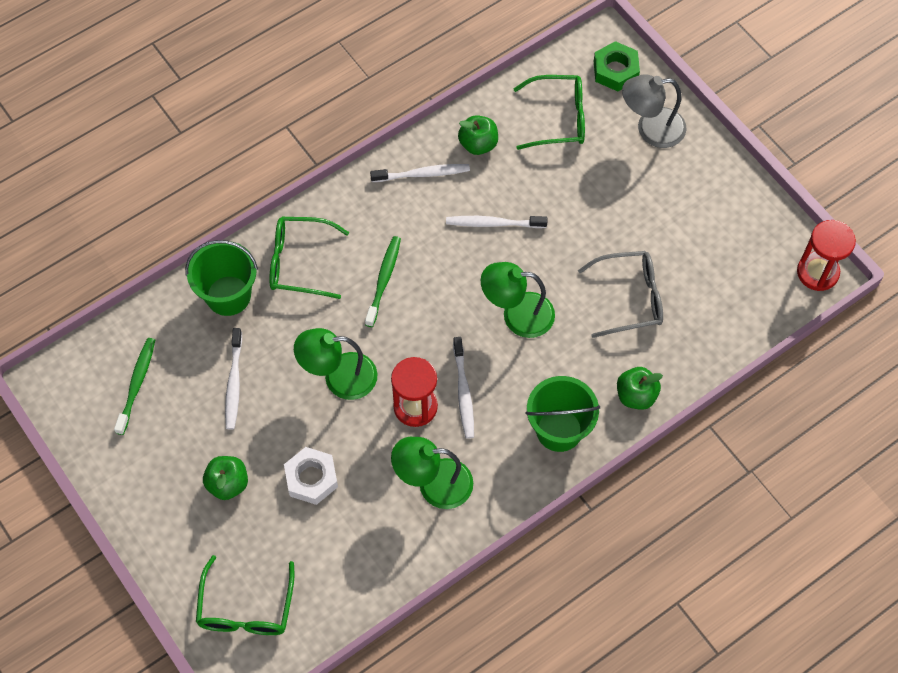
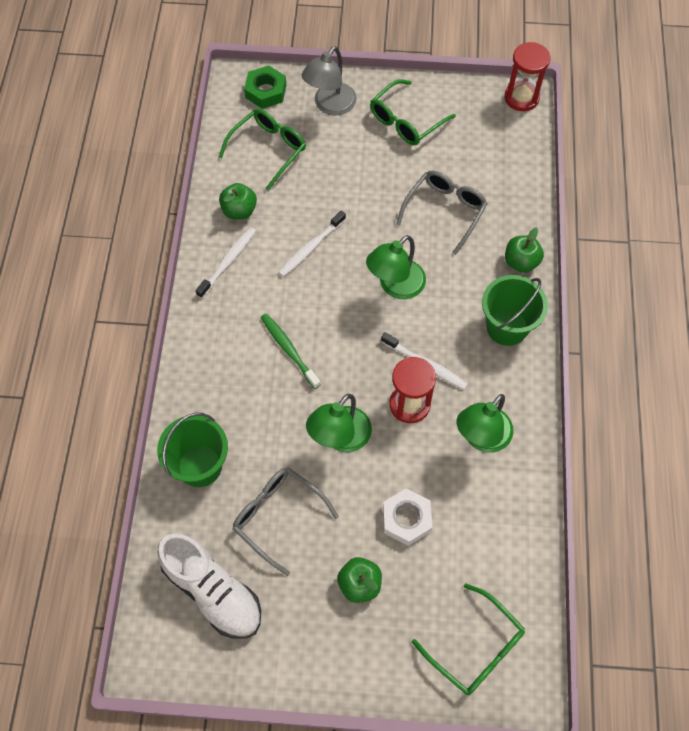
camera: 50 degrees left, 0 degrees up
green toothbrush [114,338,155,435] -> white shoe [157,533,261,639]
white toothbrush [225,328,242,430] -> grey glasses [233,467,339,576]
green glasses [269,217,349,299] -> green glasses moved to [370,79,456,145]

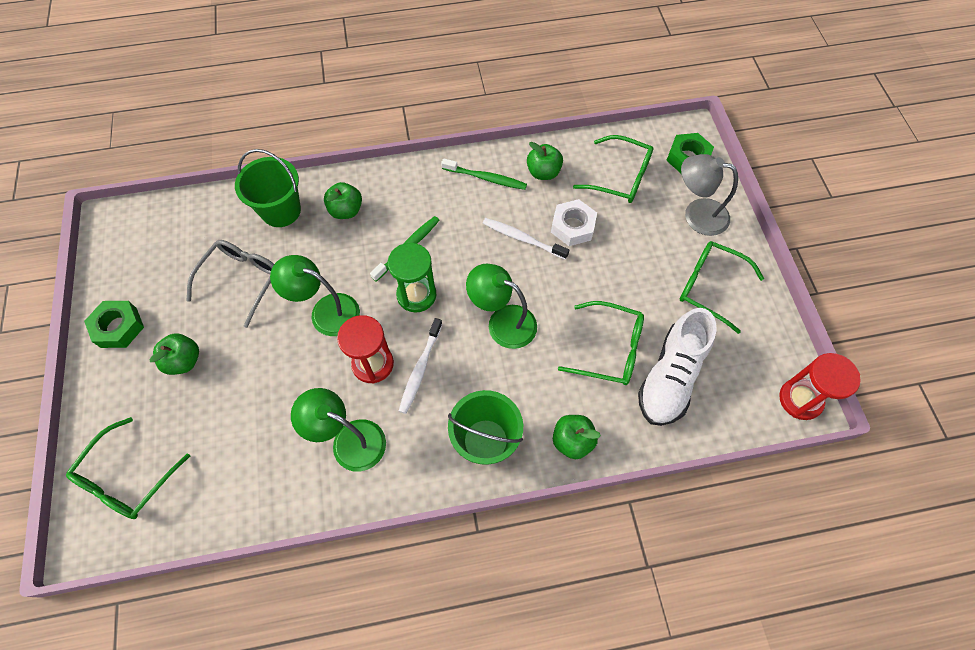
camera: 75 degrees right, 0 degrees up
white shoe [157,533,261,639] -> white shoe moved to [638,308,716,426]
white toothbrush [196,227,256,298] -> green toothbrush [441,158,527,190]
white nut [383,488,432,546] -> white nut moved to [551,199,597,246]
grey glasses [396,171,488,255] -> green glasses [558,301,644,385]
none -> green nut [84,301,144,348]
none -> green apple [324,182,362,219]
none -> green hourglass [388,243,436,313]

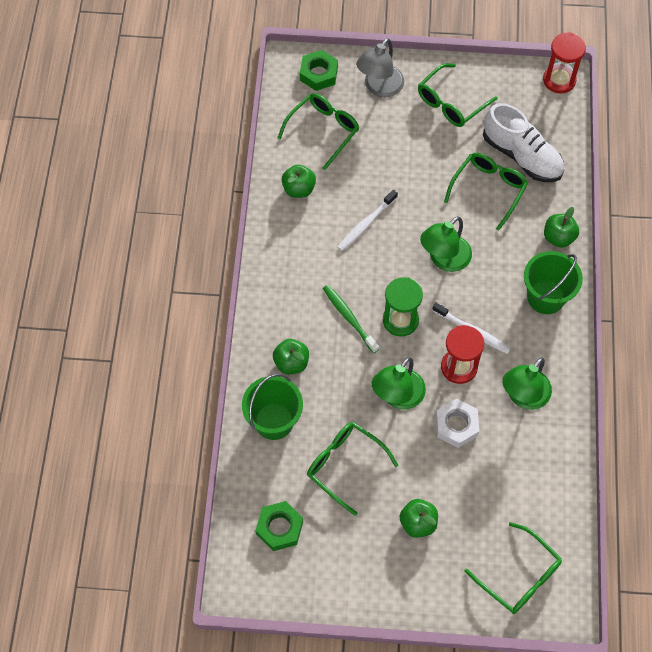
camera: 75 degrees left, 0 degrees up
green nut [84,301,144,348] -> green nut moved to [256,501,303,551]
grey glasses [187,240,274,328] -> green glasses [307,422,399,516]
green toothbrush [441,158,527,190] -> none
white nut [551,199,597,246] -> white nut moved to [436,399,479,448]

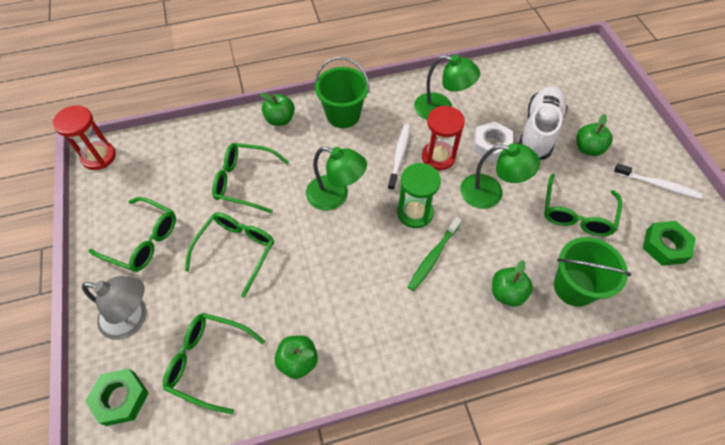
camera: 110 degrees left, 5 degrees down
white toothbrush [337,189,398,251] -> white toothbrush moved to [613,164,703,199]
green glasses [464,522,562,614] -> green glasses moved to [185,212,274,298]
white shoe [483,103,564,182] -> white shoe moved to [519,86,568,160]

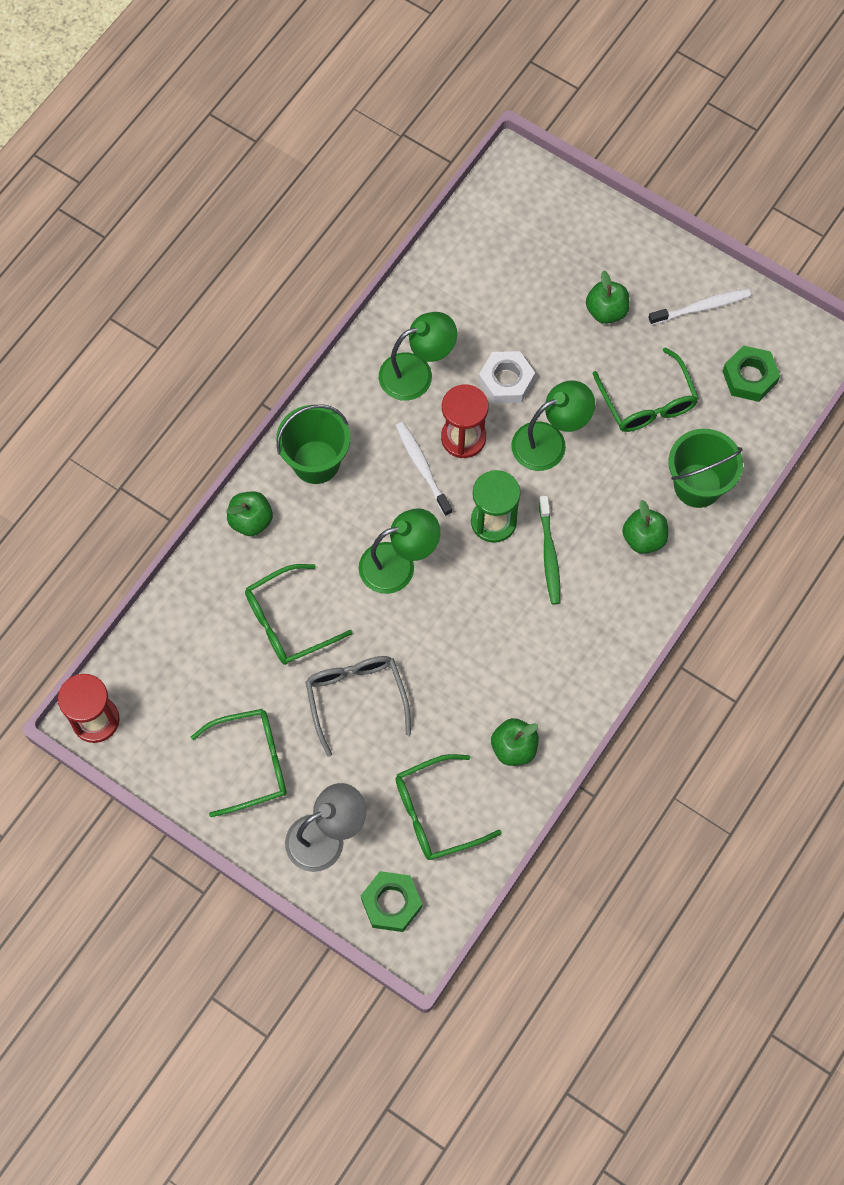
camera: 40 degrees left, 10 degrees up
green glasses [185,212,274,298] -> grey glasses [305,656,411,757]
white shoe [519,86,568,160] -> none

